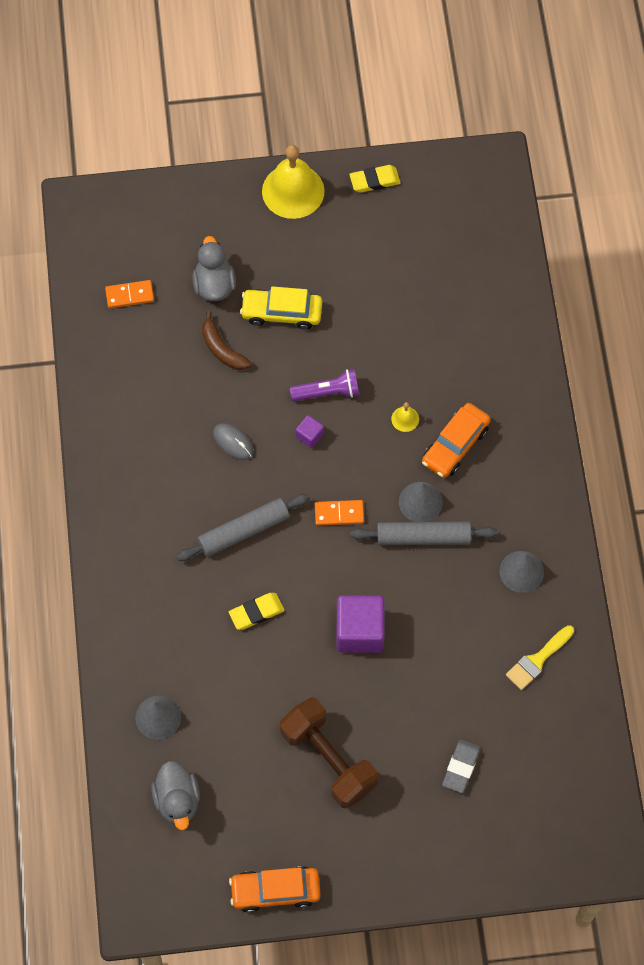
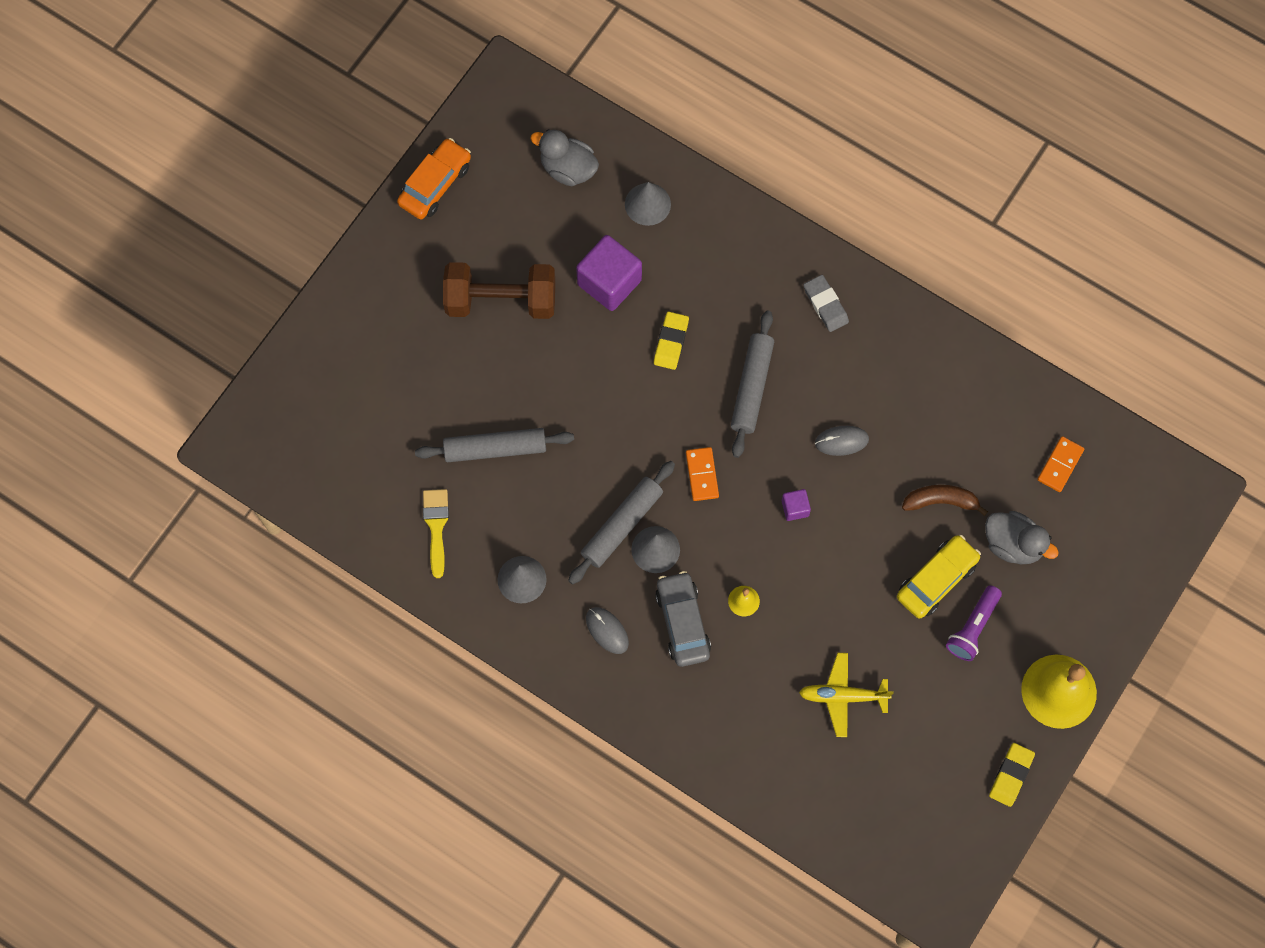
camera: 130 degrees right, 5 degrees up
purple flashlight [290,369,359,401] -> purple flashlight moved to [946,585,1002,661]
orange domino [315,500,364,526] -> orange domino turned 45 degrees counterclockwise [686,447,719,501]
purple cube [337,595,385,653] -> purple cube moved to [576,235,642,311]
orange car [422,403,491,478] -> grey car [655,571,711,667]
grey eraser [442,739,481,793] -> grey eraser moved to [803,275,849,332]
none -> grey rolling pin [415,428,574,462]
none -> grey mouse [586,607,629,654]
none -> yellow plane [799,653,894,737]

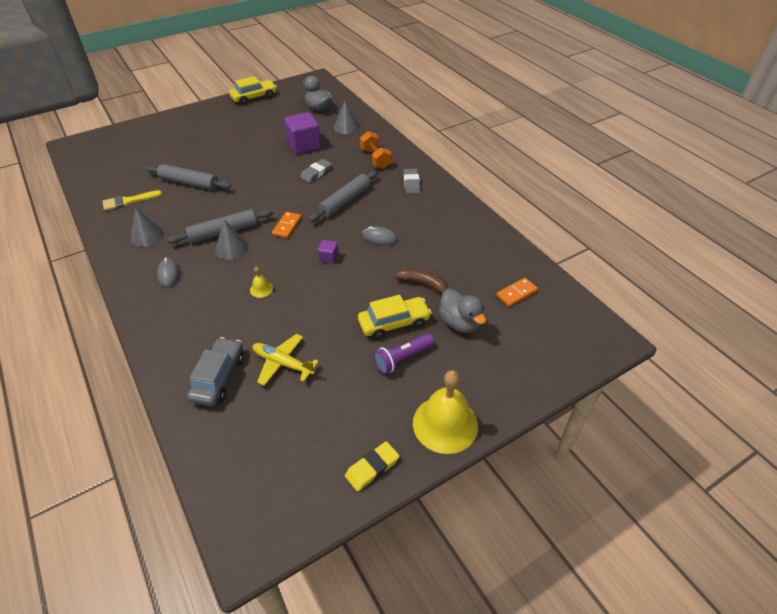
camera: 25 degrees right, 25 degrees down
orange car [397,138,471,219] -> yellow car [229,76,277,105]
yellow brush [423,489,449,578] -> yellow brush turned 135 degrees counterclockwise [103,190,162,211]
brown dumbbell [443,262,555,319] -> none
yellow eraser [654,312,689,370] -> grey eraser [300,159,332,183]
grey car [655,571,711,667] -> grey car moved to [187,337,244,407]
none -> orange dumbbell [360,131,392,169]

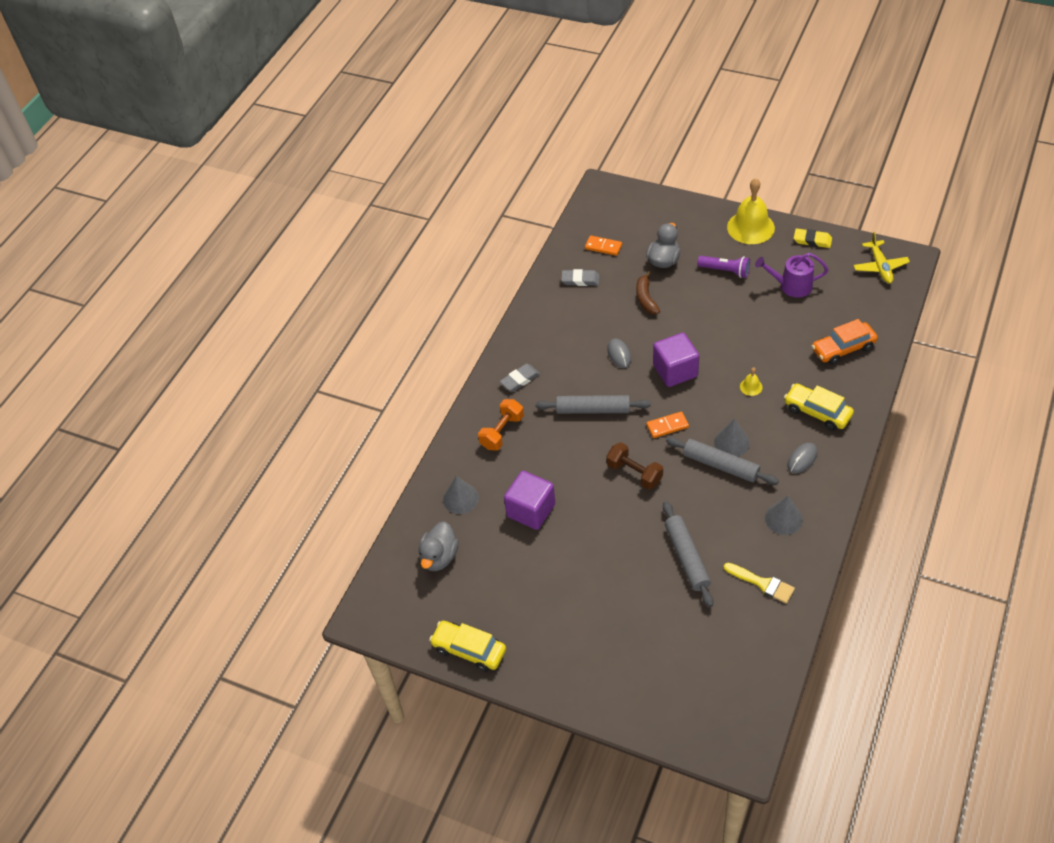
camera: 120 degrees left, 5 degrees up
grey car [187,337,244,407] -> orange car [812,319,878,365]
yellow plane [253,334,319,386] -> yellow plane moved to [853,232,910,283]
grey eraser [300,159,332,183] -> grey eraser moved to [561,269,600,286]
purple cube [318,240,339,264] -> purple cube [653,333,699,387], size x2.10
yellow car [358,295,432,340] -> yellow car moved to [784,384,854,431]
none -> brown dumbbell [606,442,663,490]
none -> purple watering can [755,253,829,298]

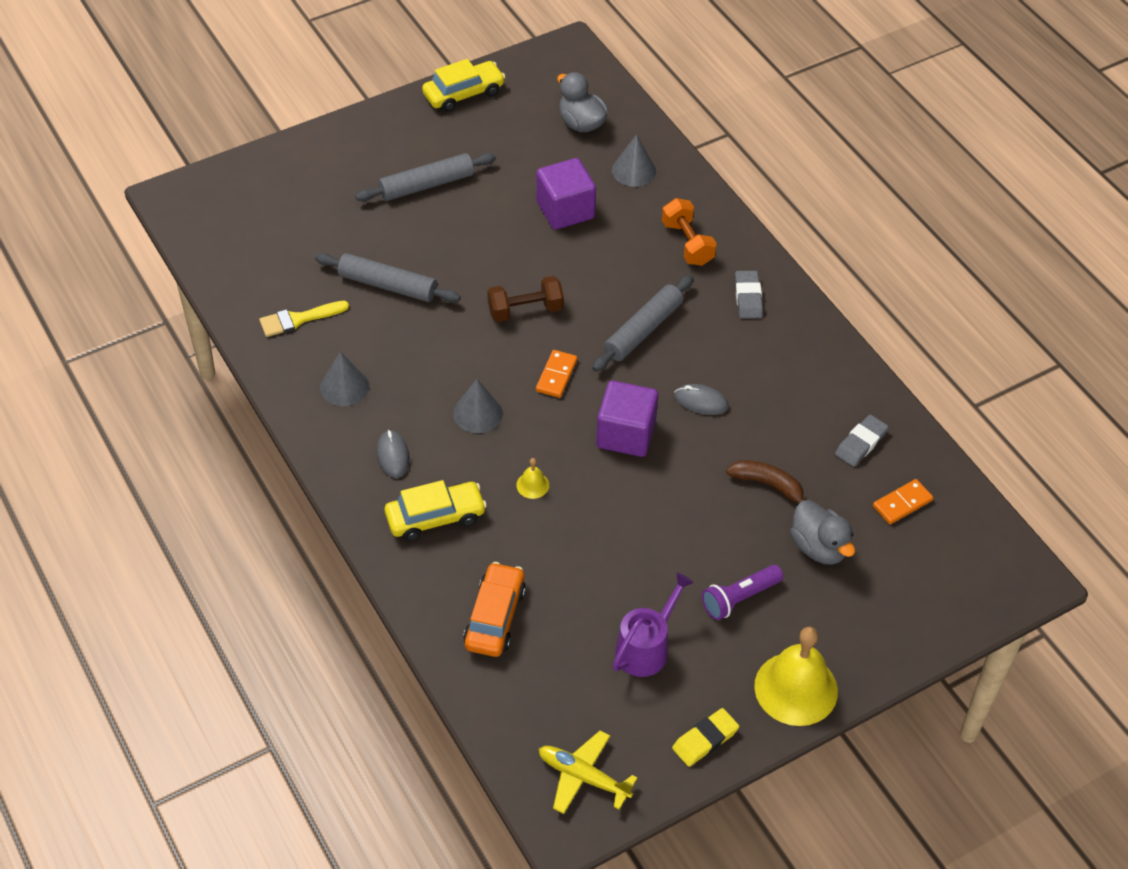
camera: 120 degrees right, 0 degrees up
grey rolling pin [666,437,779,485] -> grey rolling pin moved to [356,153,496,202]

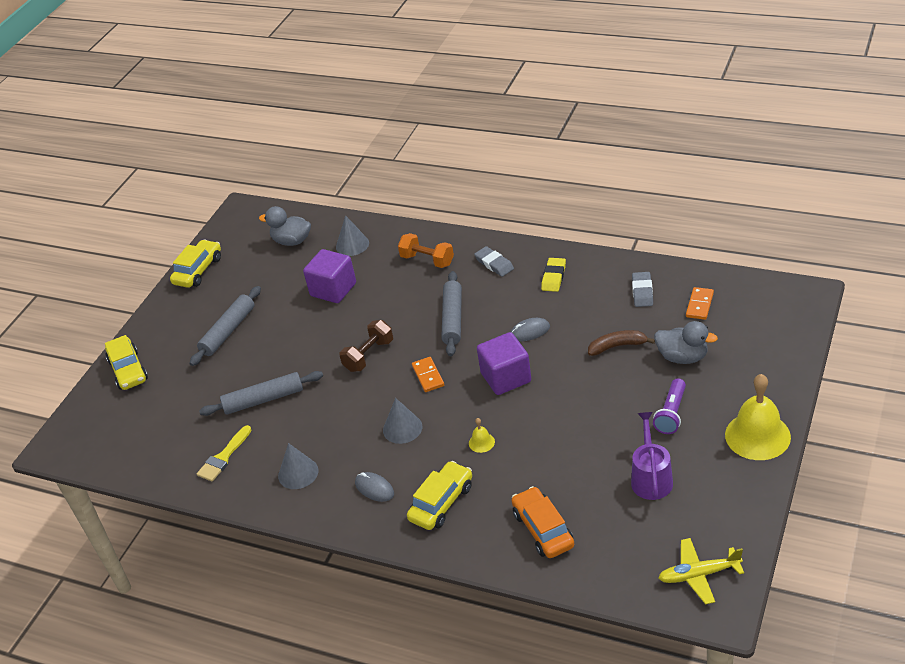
camera: 30 degrees left, 10 degrees down
yellow eraser [672,708,739,767] -> yellow eraser moved to [541,258,566,292]
none -> yellow car [105,335,148,390]

